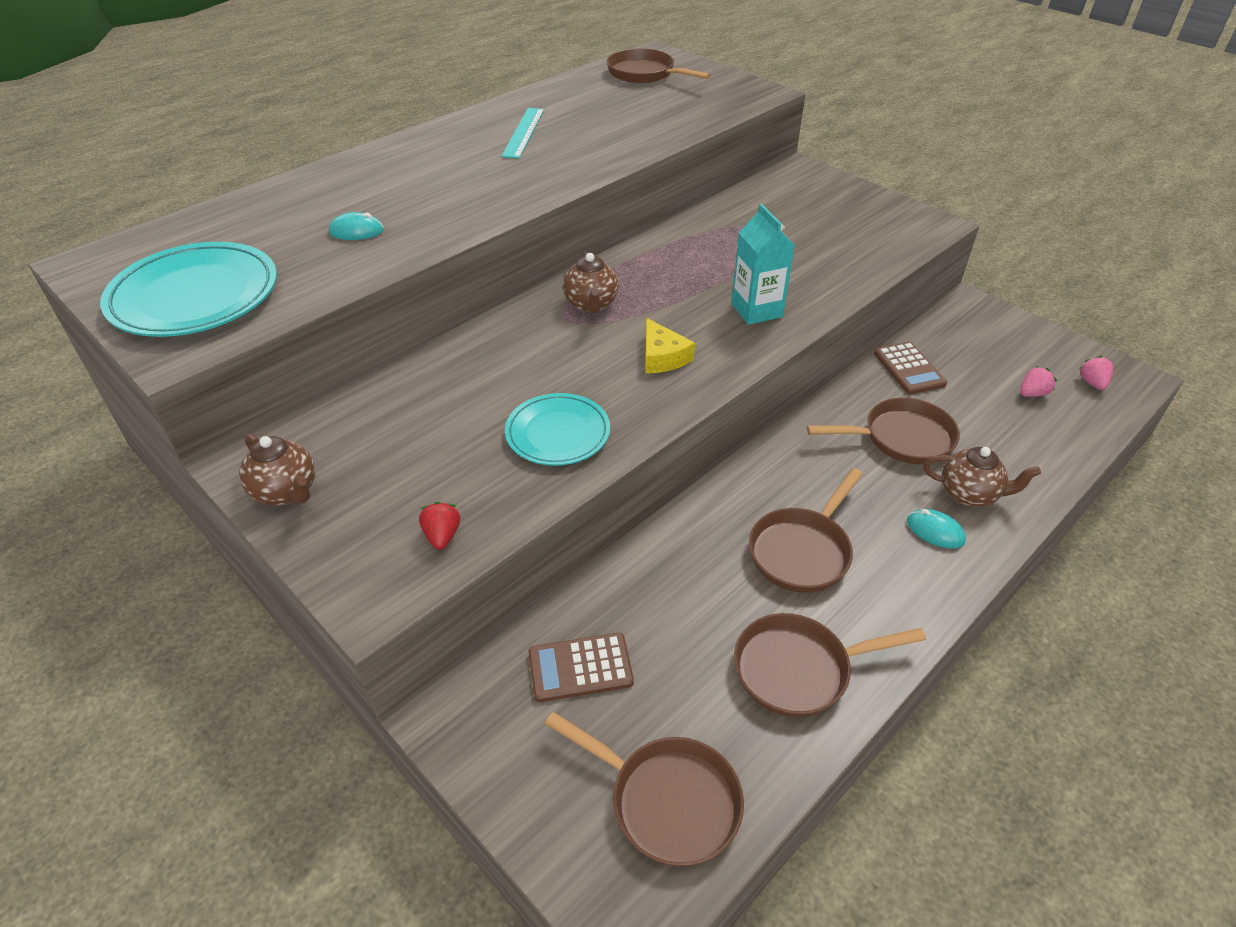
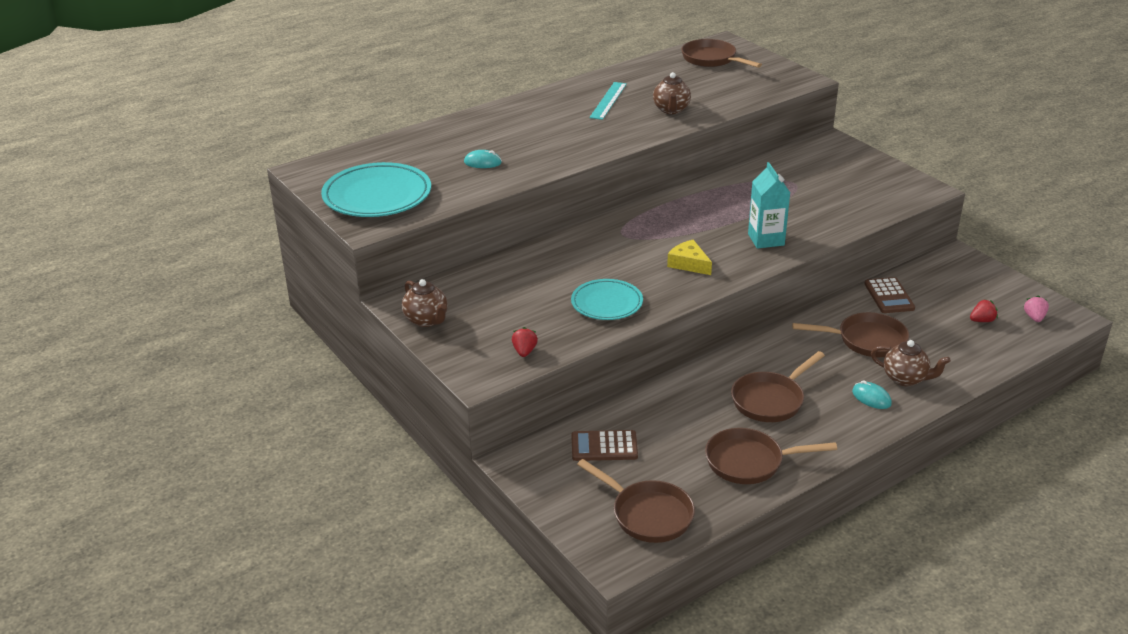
camera: 10 degrees right, 10 degrees down
brown teapot [563,252,619,313] -> brown teapot moved to [653,72,691,114]
yellow cheese [645,318,695,373] -> yellow cheese turned 150 degrees clockwise [667,240,712,275]
pink strawberry [1020,366,1057,397] -> red strawberry [970,299,998,322]

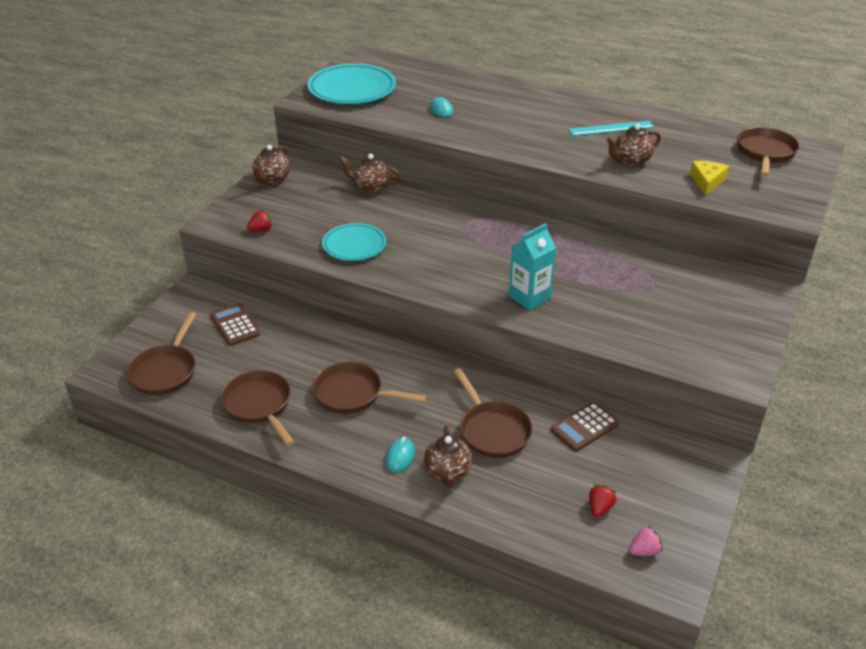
camera: 60 degrees right, 5 degrees up
yellow cheese [667,240,712,275] -> yellow cheese moved to [690,161,729,196]
red strawberry [970,299,998,322] -> red strawberry turned 105 degrees counterclockwise [589,485,616,517]
none -> brown teapot [339,154,401,193]

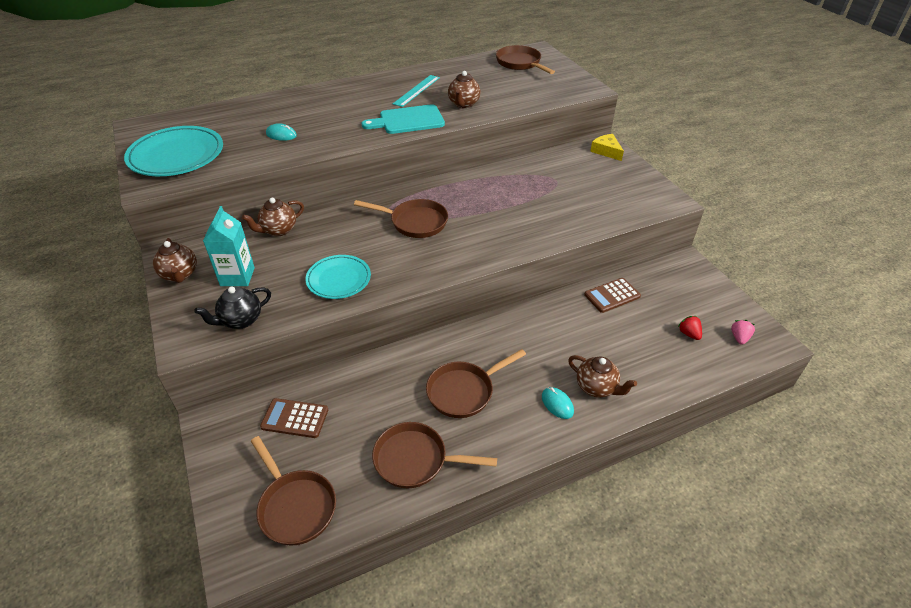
camera: 50 degrees left, 5 degrees up
red strawberry [247,210,272,231] -> black teapot [194,287,271,329]
brown pan [453,368,532,458] -> brown pan moved to [354,199,448,238]
turquoise carton [509,223,556,310] -> turquoise carton moved to [203,206,255,286]
brown calculator [551,402,619,451] -> brown calculator turned 60 degrees clockwise [584,278,641,313]
yellow cheese [690,161,729,196] -> yellow cheese moved to [590,134,624,161]
none -> turquoise cutting board [362,104,445,134]

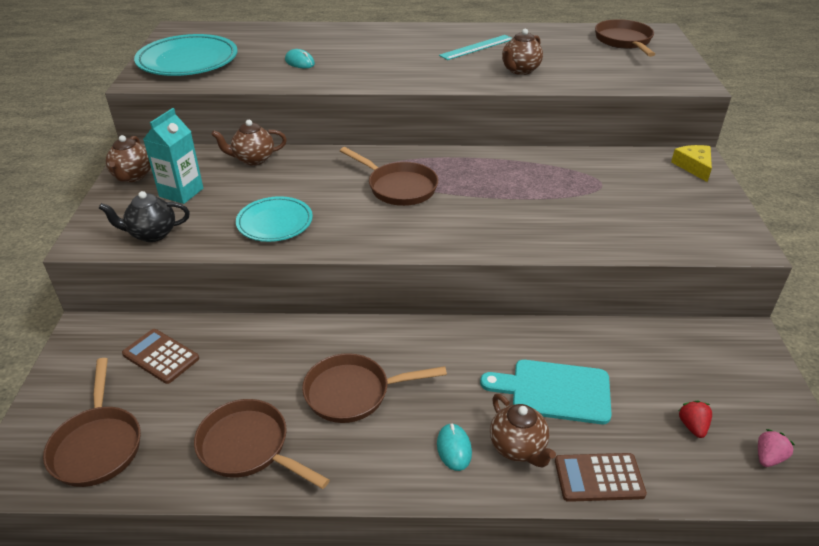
camera: 25 degrees right, 5 degrees down
turquoise cutting board [362,104,445,134] -> turquoise cutting board moved to [480,360,612,424]
brown calculator [584,278,641,313] -> brown calculator moved to [555,453,647,502]

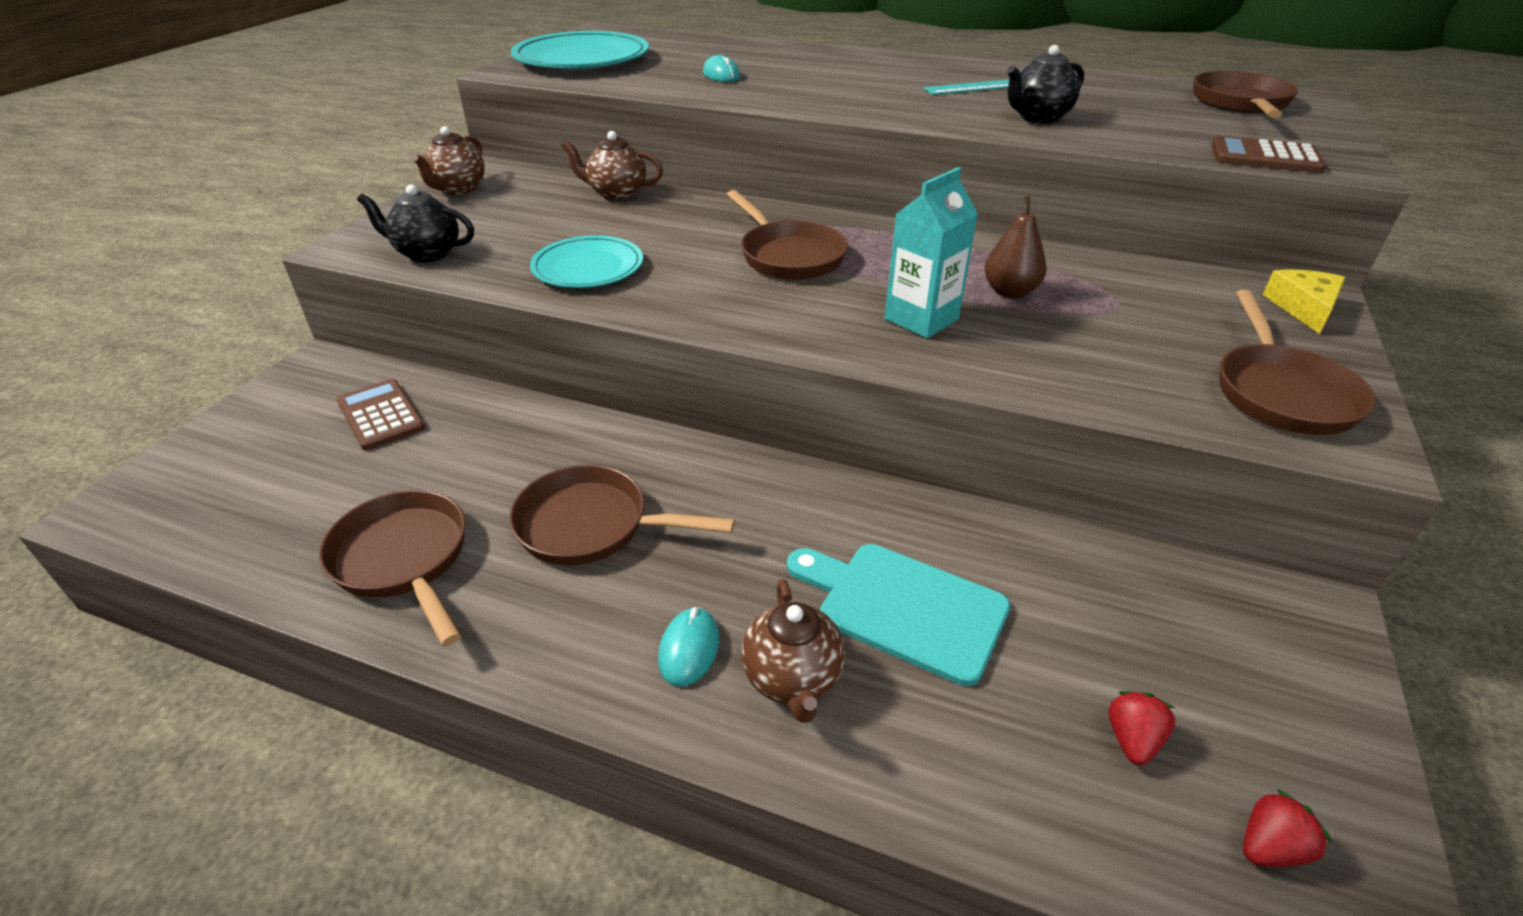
camera: 20 degrees right, 0 degrees up
brown pan [43,358,141,487] -> brown pan moved to [1220,290,1376,435]
turquoise carton [143,108,203,204] -> turquoise carton moved to [885,167,978,339]
brown teapot [502,29,543,75] -> black teapot [1007,45,1084,123]
brown calculator [555,453,647,502] -> brown calculator moved to [1211,136,1326,173]
pink strawberry [758,429,795,467] -> red strawberry [1243,789,1332,867]
none -> brown pear [985,196,1047,298]

